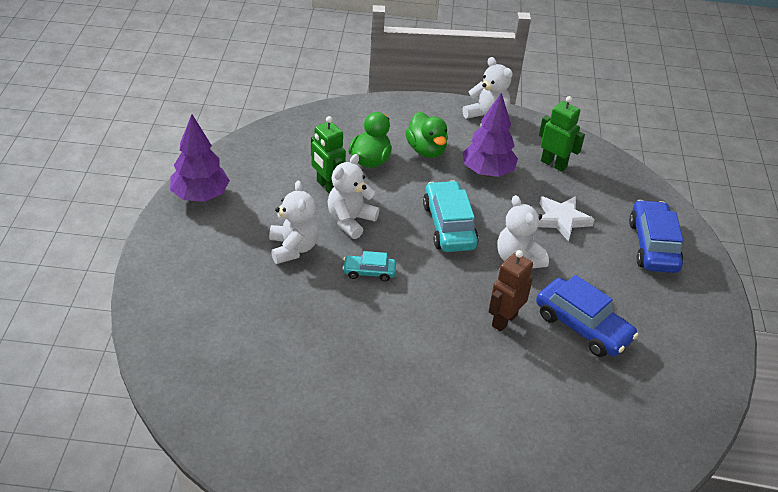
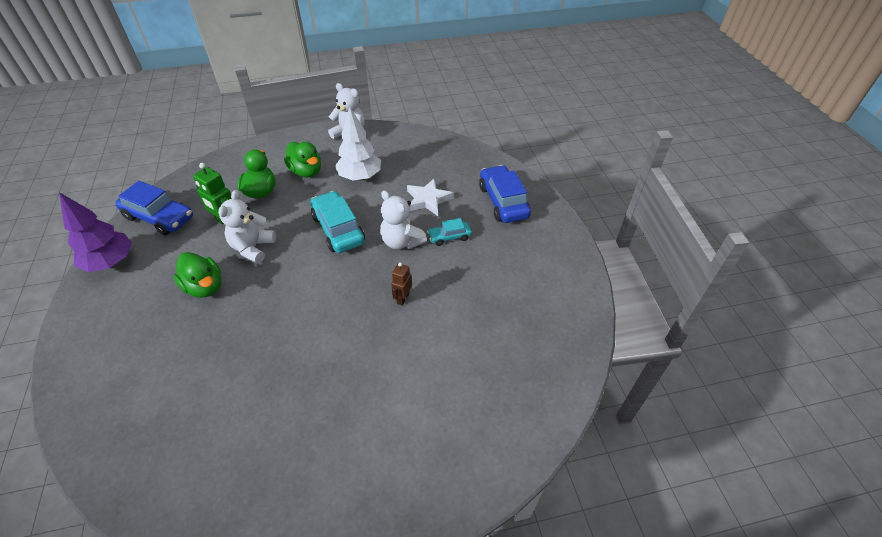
camera: 15 degrees left, 5 degrees up
white teddy bear [269,181,319,264] -> green duck [174,252,221,298]
turquoise car [343,251,396,282] -> turquoise car moved to [427,218,472,246]
purple tree [462,92,518,177] -> white tree [335,107,381,181]
brown robot [489,250,533,332] -> brown robot [391,262,412,306], size x0.64
blue car [536,275,638,357] -> blue car moved to [115,181,193,236]
green robot [539,96,585,172] -> none

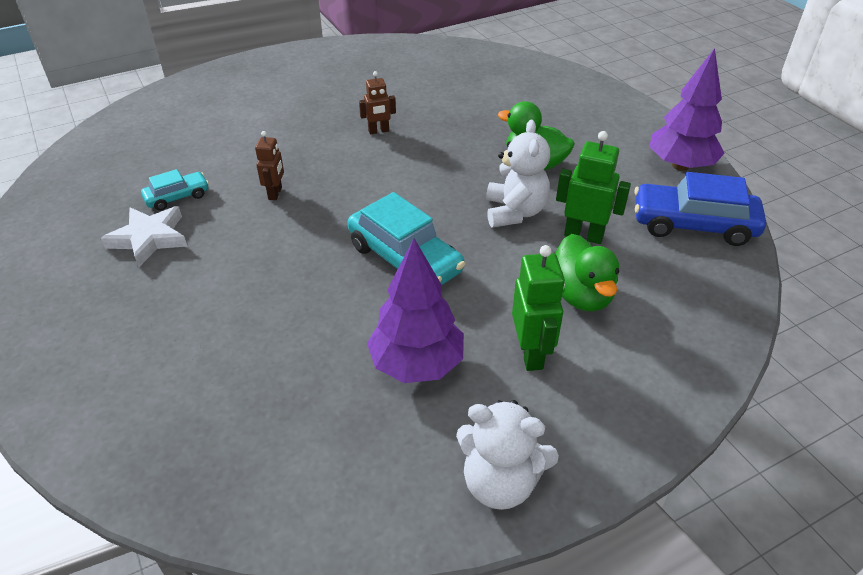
camera: 165 degrees right, 5 degrees down
green duck [284,142,321,177] -> green robot [512,245,565,371]
white tree [335,107,381,181] -> purple tree [367,238,464,383]
white teddy bear [380,190,427,249] -> none
white star [407,178,453,216] -> white star moved to [101,206,187,267]
turquoise car [427,218,472,246] -> turquoise car moved to [141,169,209,211]
blue car [479,165,531,223] -> none
none -> brown robot [359,71,396,134]

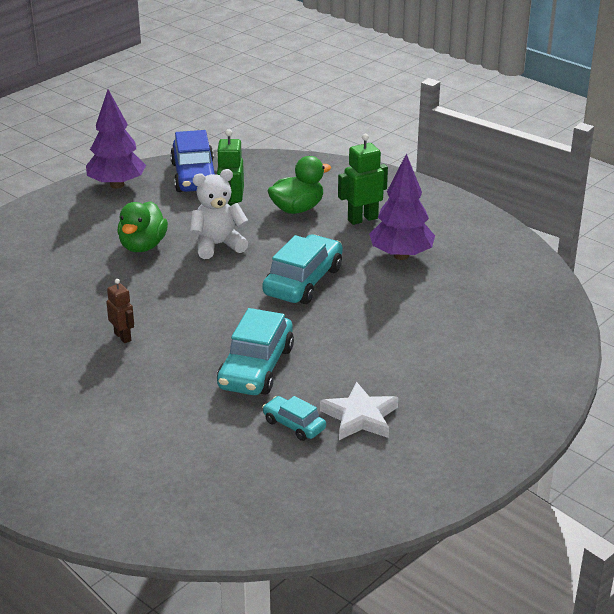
camera: 110 degrees left, 10 degrees down
brown robot [255,131,284,200] -> turquoise car [217,308,294,395]
white teddy bear [456,400,559,510] -> none

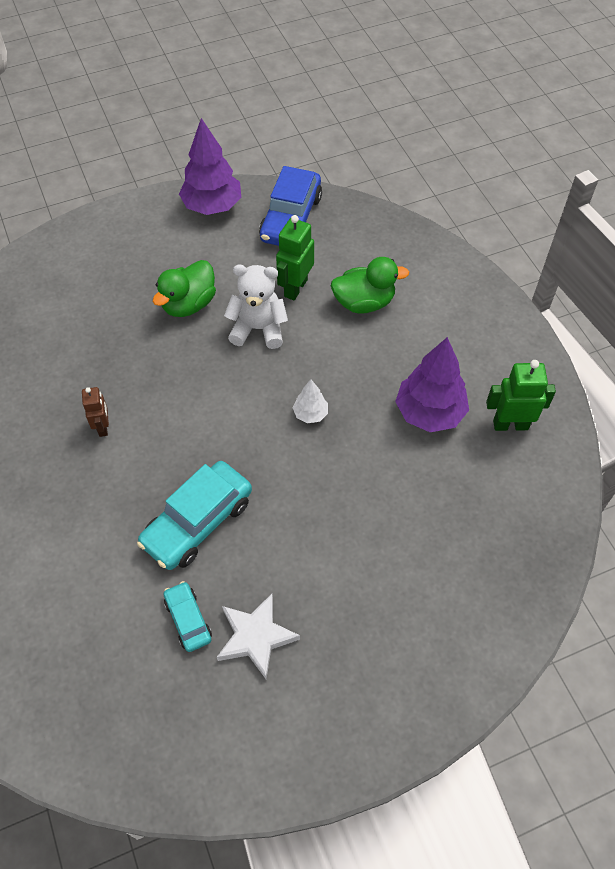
camera: 25 degrees right, 25 degrees up
turquoise car [262,235,343,304] -> white tree [293,380,328,423]
green robot [338,134,388,225] -> green robot moved to [486,360,556,431]

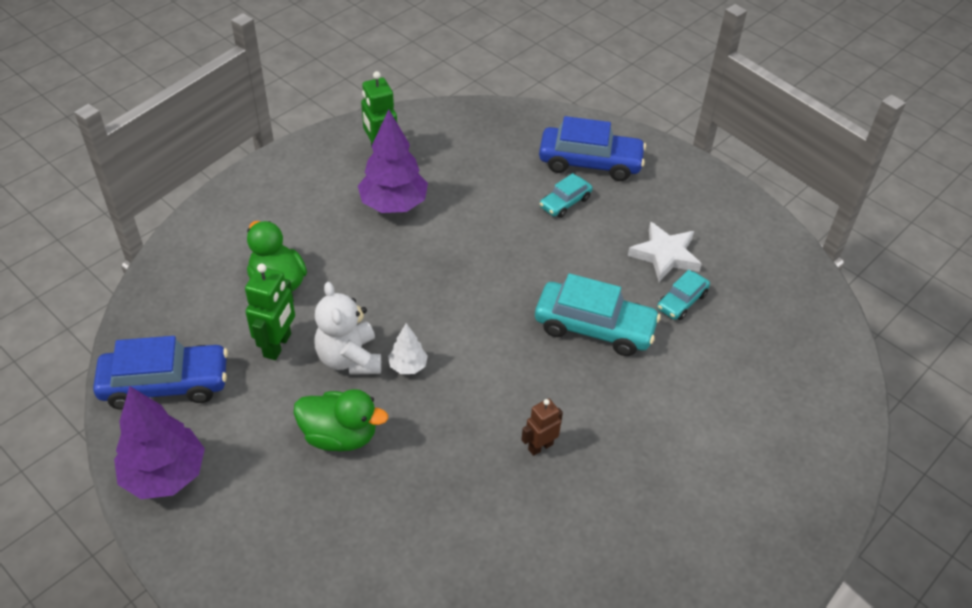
camera: 115 degrees left, 10 degrees down
green robot [276,215,314,300] -> green robot turned 75 degrees counterclockwise [245,264,295,360]
white tree [293,380,328,423] -> white tree moved to [388,323,428,374]
none -> blue car [539,116,646,181]
none -> turquoise car [539,173,593,218]

